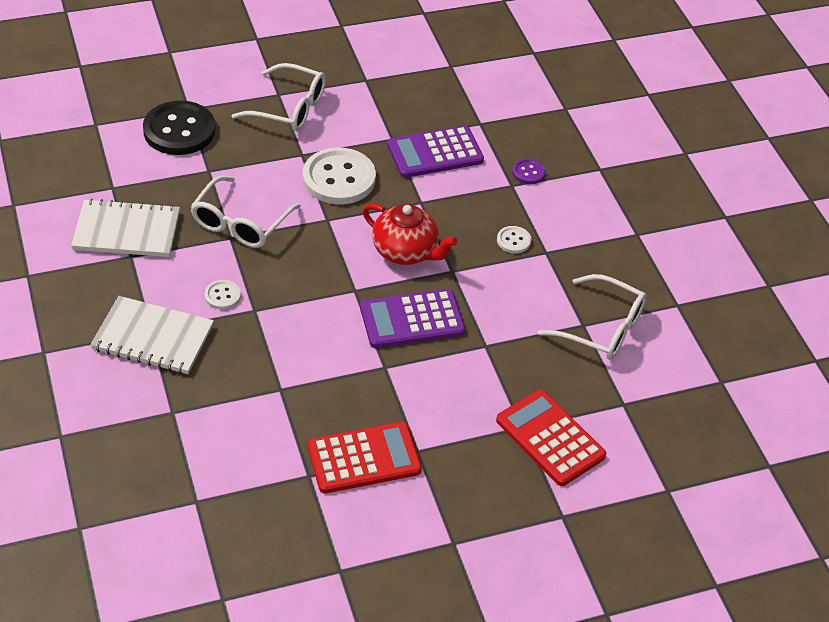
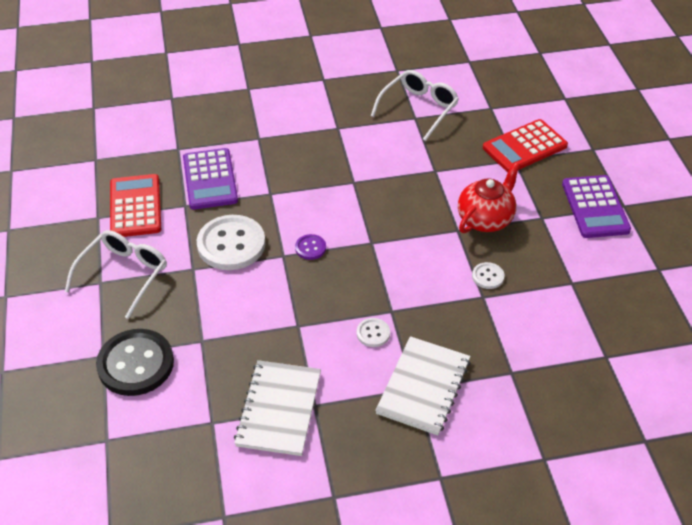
camera: 80 degrees left, 0 degrees up
white glasses [190,176,301,248] -> none
red calculator [307,422,422,494] -> red calculator moved to [110,174,161,237]
purple calculator [360,289,465,348] -> purple calculator moved to [562,175,631,238]
red teapot [363,204,457,265] -> red teapot moved to [458,162,520,233]
white button [497,226,531,253] -> white button moved to [472,262,504,289]
purple button [512,159,545,184] -> purple button moved to [295,234,326,260]

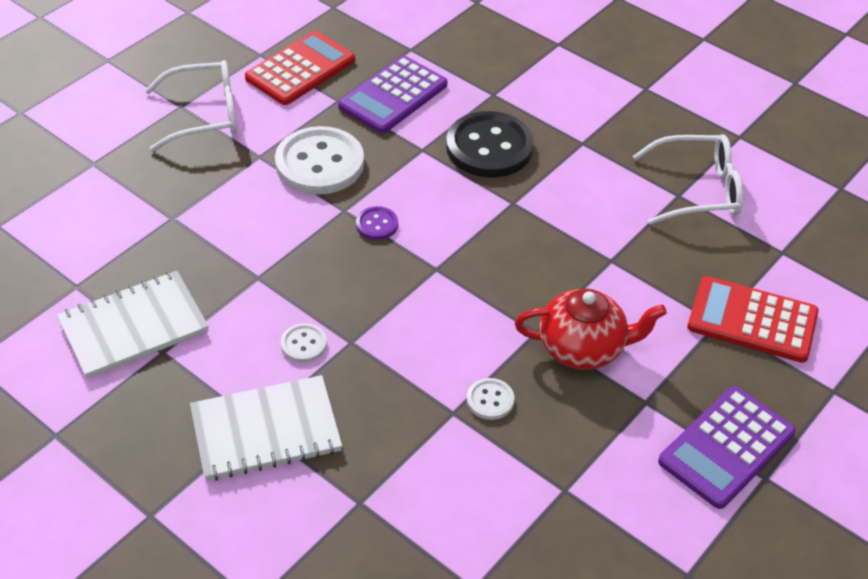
camera: 50 degrees right, 0 degrees up
black button [96,329,174,396] -> black button moved to [446,111,534,178]

